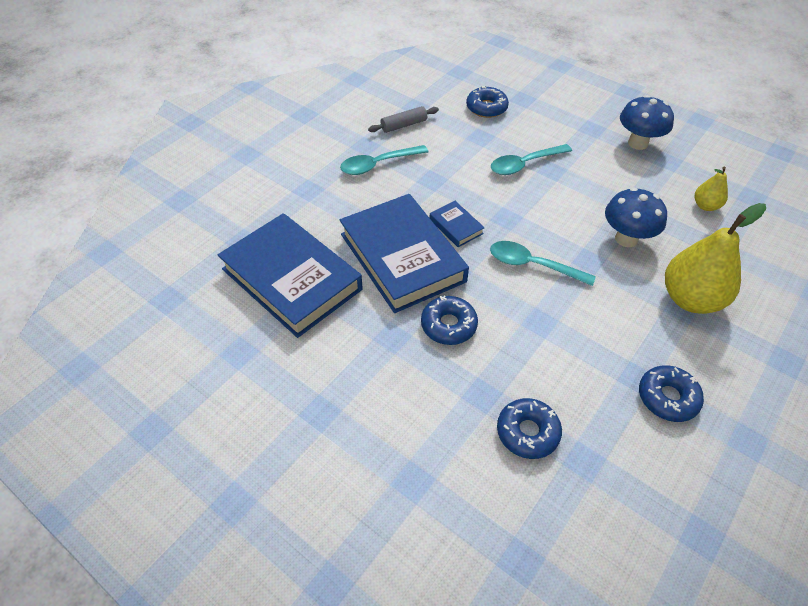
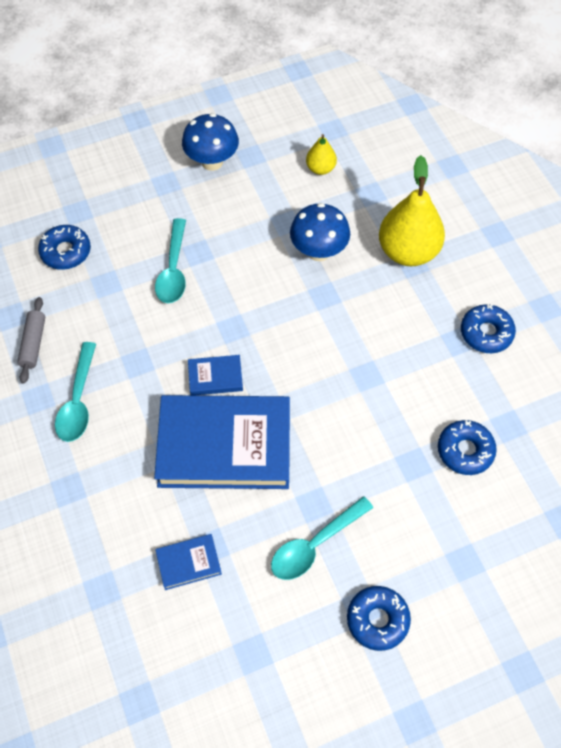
camera: 60 degrees left, 10 degrees up
blue book [218,213,362,338] -> blue book [155,534,222,590], size x0.42
blue donut [421,295,478,345] -> blue donut moved to [347,586,411,651]
turquoise spoon [490,241,596,286] -> turquoise spoon moved to [271,496,373,580]

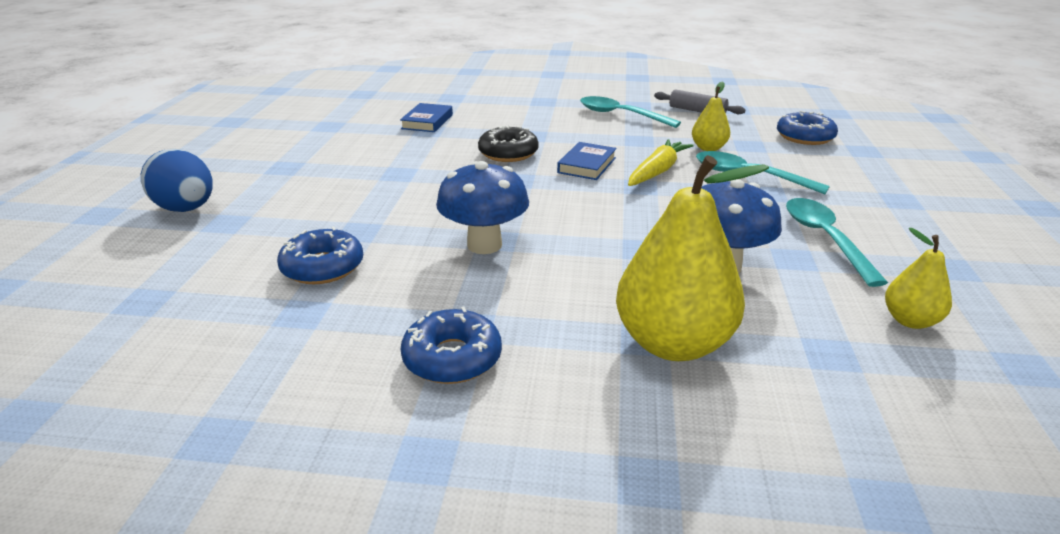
camera: 120 degrees right, 30 degrees down
blue book [154,395,290,489] -> black donut [478,125,539,162]
blue mushroom [182,113,239,171] -> blue mushroom moved to [436,161,529,254]
turquoise spoon [271,496,373,580] -> turquoise spoon moved to [786,198,888,287]
blue donut [347,586,411,651] -> none
none -> blue egg [141,149,212,212]
none -> yellow carrot [628,139,694,186]
none -> yellow pear [692,81,730,151]

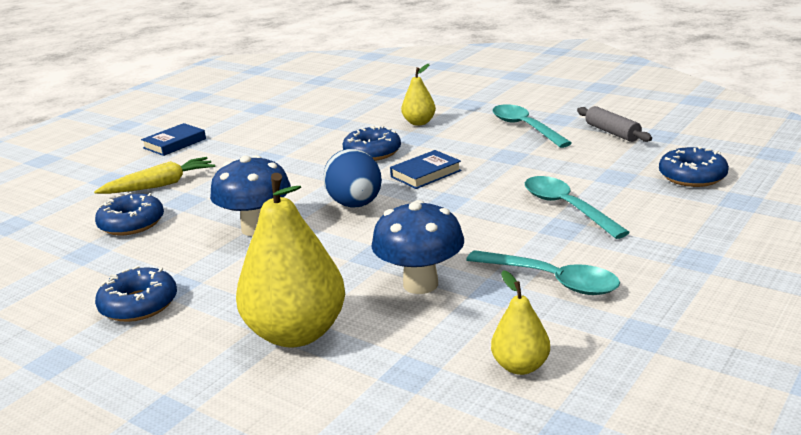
camera: 30 degrees right, 5 degrees down
blue egg [141,149,212,212] -> blue egg moved to [323,149,382,208]
blue book [400,103,453,132] -> blue book moved to [141,123,206,156]
black donut [478,125,539,162] -> blue donut [343,126,401,161]
yellow carrot [628,139,694,186] -> yellow carrot moved to [94,157,215,194]
yellow pear [692,81,730,151] -> yellow pear moved to [401,64,436,126]
turquoise spoon [786,198,888,287] -> turquoise spoon turned 105 degrees clockwise [466,250,620,295]

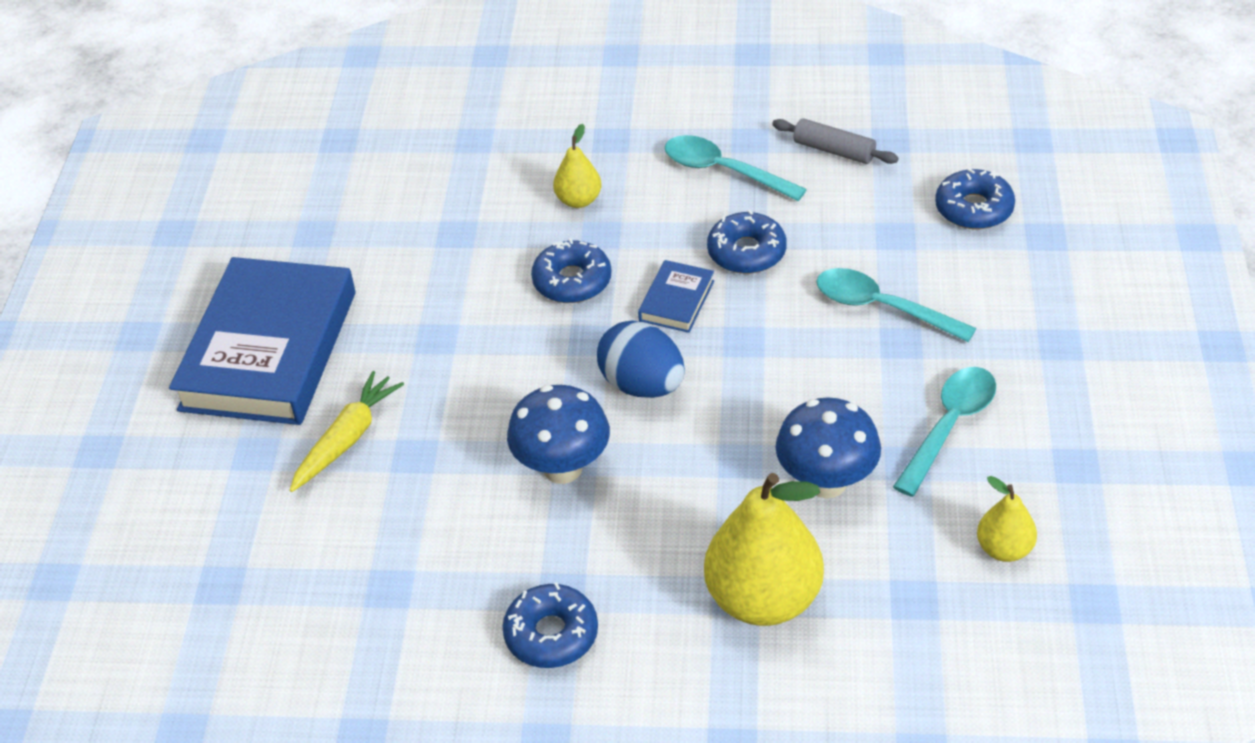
camera: 30 degrees left, 20 degrees up
blue donut [95,192,164,235] -> blue donut moved to [707,209,787,274]
blue book [141,123,206,156] -> blue book [169,257,355,425], size x2.38
turquoise spoon [466,250,620,295] -> turquoise spoon turned 60 degrees counterclockwise [893,367,996,497]

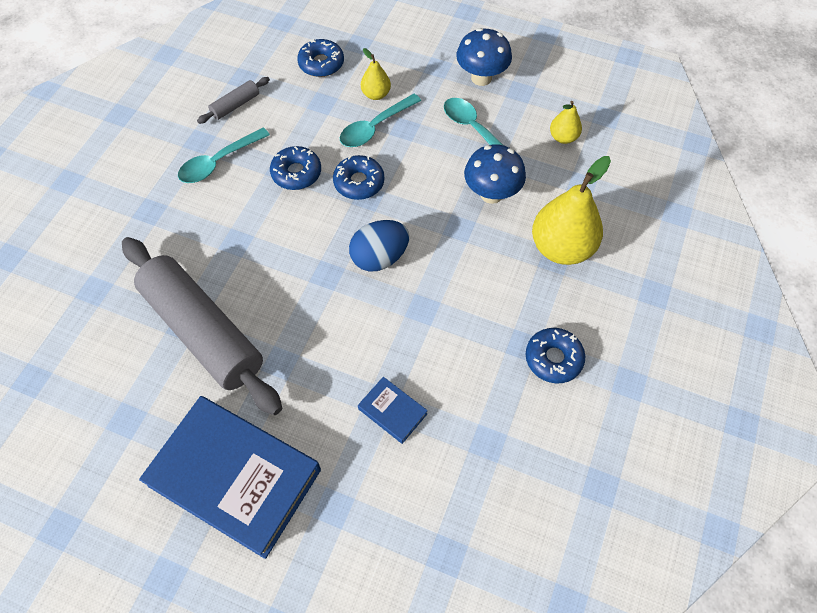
camera: 75 degrees left, 15 degrees up
yellow carrot [289,371,404,492] -> none
blue mushroom [507,385,610,484] -> blue mushroom moved to [456,28,512,86]
blue donut [531,238,611,303] -> blue donut moved to [333,155,384,200]
yellow pear [553,124,601,208] -> yellow pear moved to [361,48,391,100]
blue book [638,260,714,333] -> blue book moved to [358,377,428,444]
none -> grey rolling pin [122,237,282,415]

